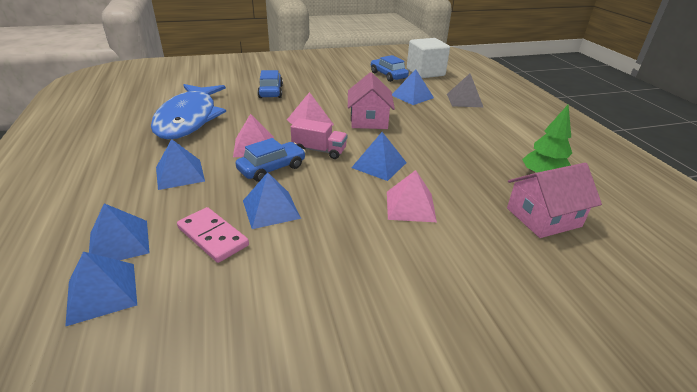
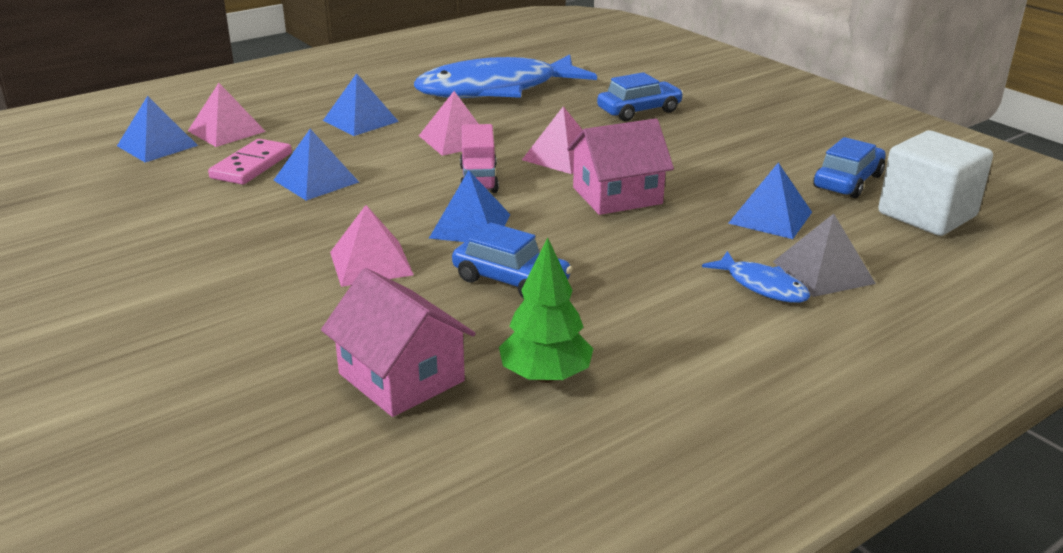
camera: 70 degrees right, 5 degrees down
blue pyramid [89,203,150,260] -> pink pyramid [188,83,266,147]
blue car [236,138,306,182] -> blue car moved to [452,223,573,299]
none -> blue fish [702,251,810,303]

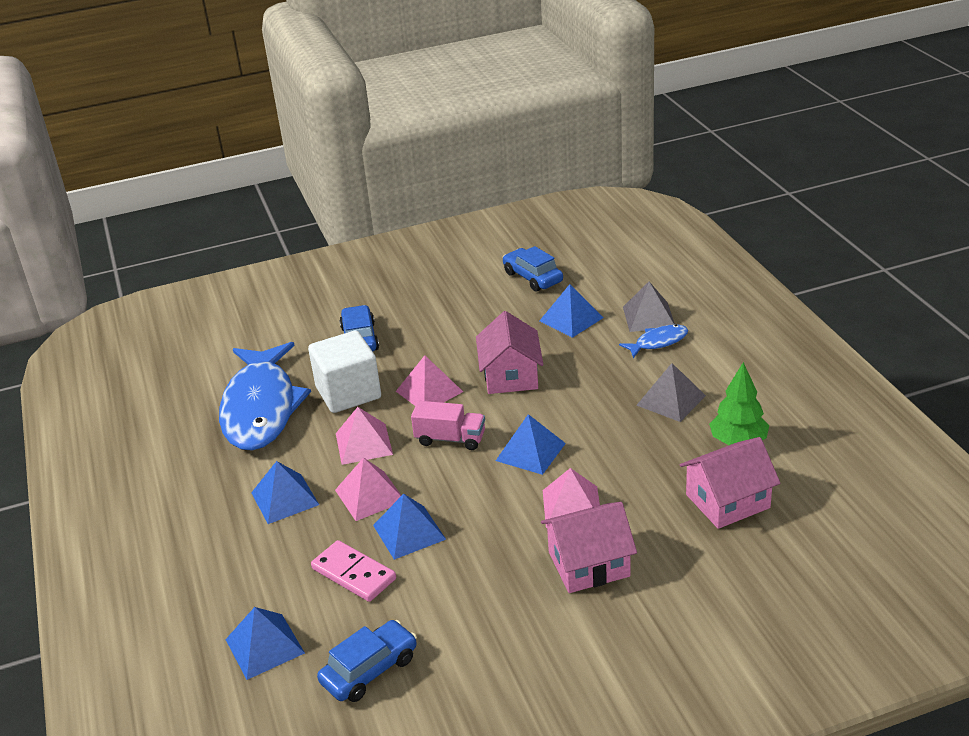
camera: 70 degrees left, 5 degrees up
pink pyramid [188,83,266,147] -> pink pyramid moved to [335,457,402,521]
blue car [452,223,573,299] -> blue car moved to [317,620,417,702]
white cube [878,131,993,236] -> white cube moved to [308,330,381,413]
none -> pink house [541,502,637,593]
none -> grey pyramid [636,363,706,422]

